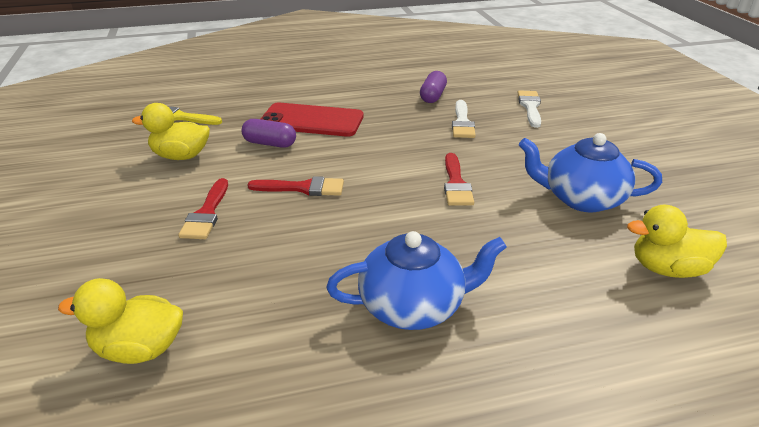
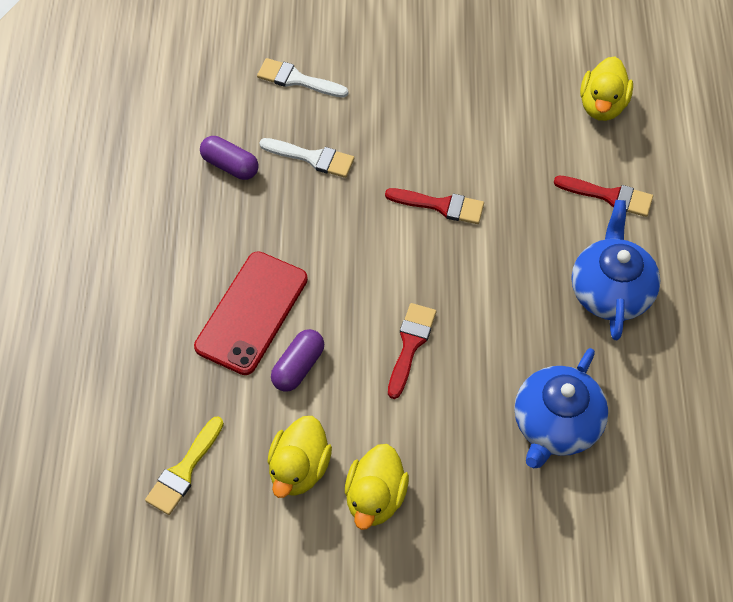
camera: 75 degrees left, 25 degrees up
yellow duck [58,278,183,364] -> yellow duck moved to [345,444,409,530]
red brush [178,178,228,239] -> red brush moved to [554,176,653,217]
blue teapot [519,133,662,213] -> blue teapot moved to [514,348,608,468]

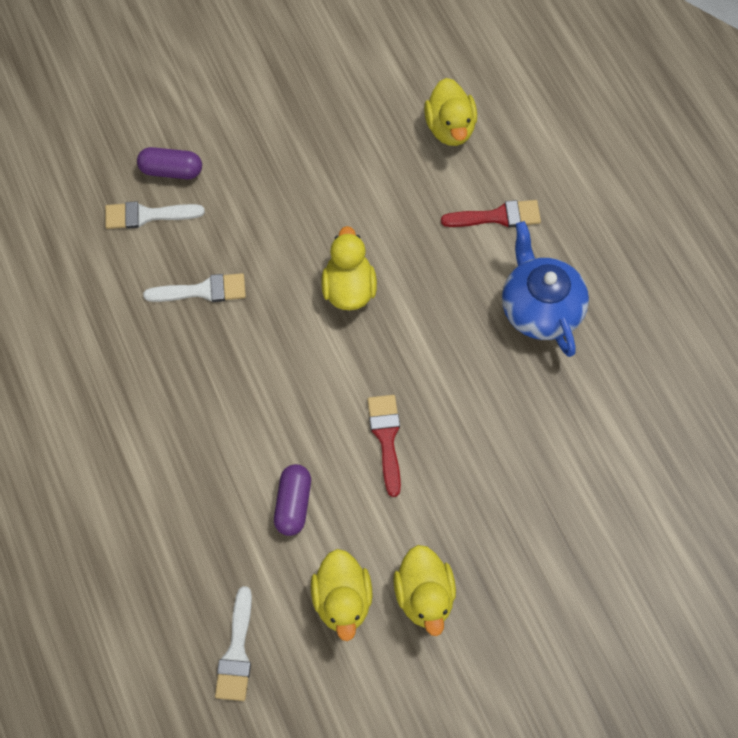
camera: 25 degrees left, 5 degrees up
yellow brush [145,416,224,515] -> white brush [215,586,252,701]
red phone [194,251,308,375] -> none
purple capsule [200,136,259,180] -> purple capsule moved to [137,147,202,179]
red brush [385,188,484,224] -> yellow duck [321,226,377,310]
blue teapot [514,348,608,468] -> none

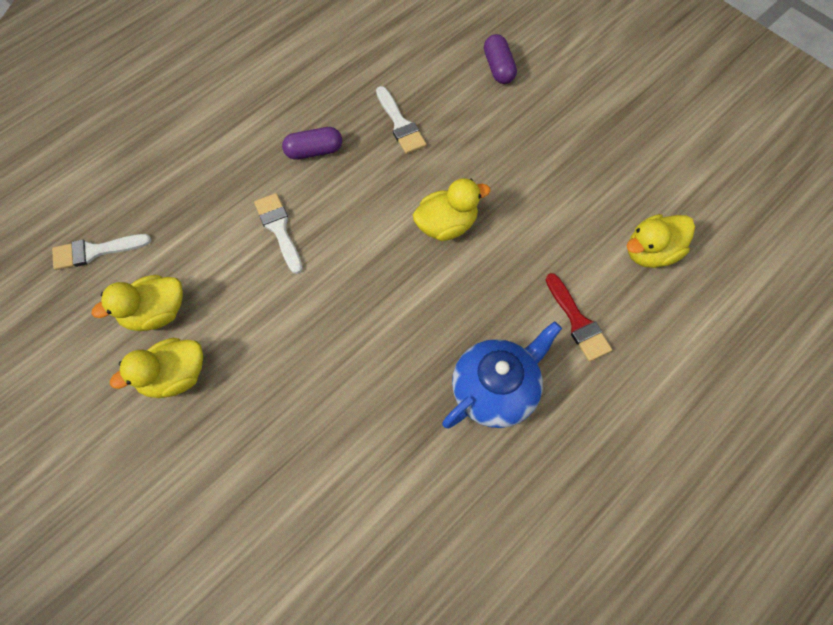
camera: 70 degrees right, 0 degrees up
white brush [105,201,205,229] -> white brush moved to [254,193,302,274]
purple capsule [274,464,311,536] -> purple capsule moved to [282,127,342,160]
red brush [367,395,401,497] -> none

